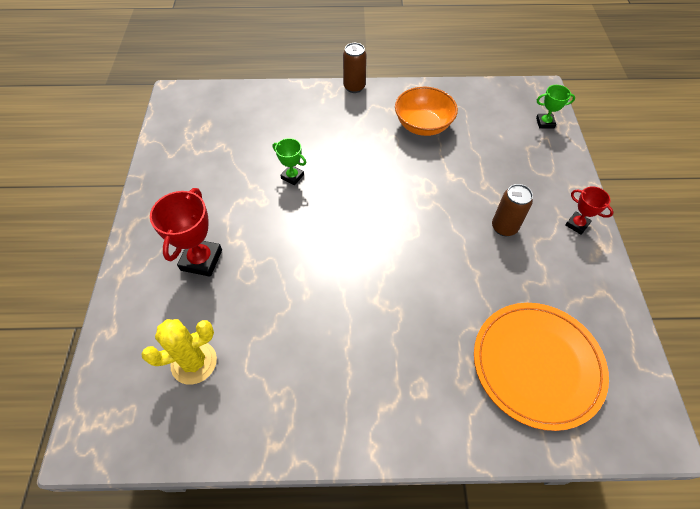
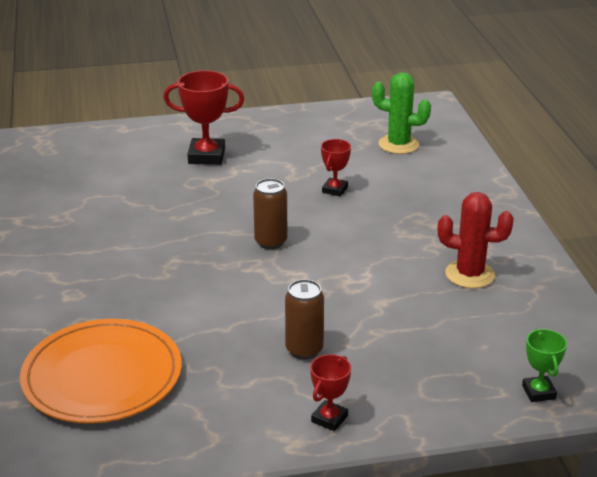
camera: 80 degrees right, 25 degrees down
yellow cactus [141,319,217,385] -> none
green trophy [273,138,306,185] -> red trophy [321,139,351,197]
brown can [343,43,366,93] -> brown can moved to [253,178,287,249]
orange bowl [395,87,458,136] -> red cactus [438,192,514,288]
none -> green cactus [372,72,431,154]

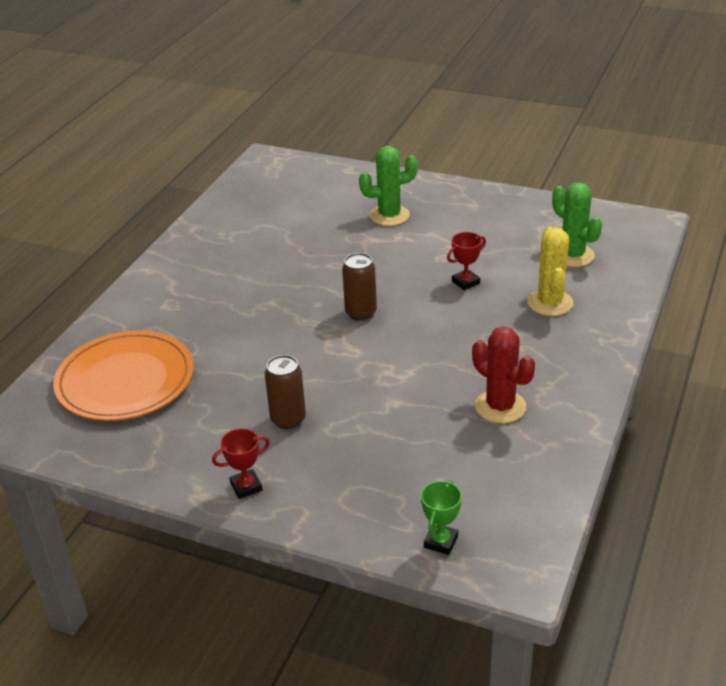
camera: 35 degrees right, 5 degrees up
red trophy [164,70,244,165] -> green cactus [359,146,418,226]
none -> yellow cactus [527,227,573,316]

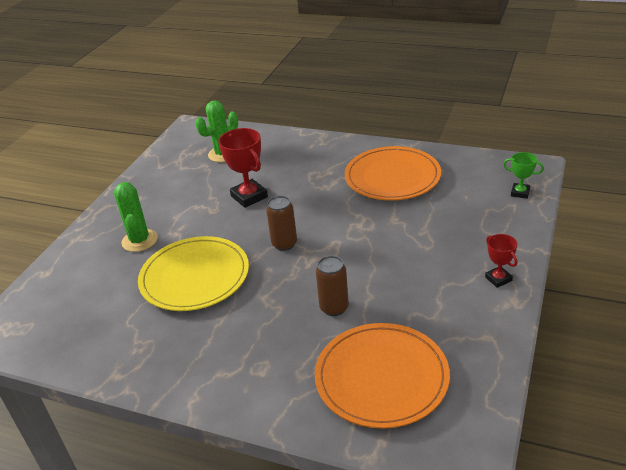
camera: 90 degrees left, 0 degrees up
brown can [265,355,306,429] -> brown can moved to [316,256,349,316]
red trophy [447,232,486,290] -> red trophy [218,128,268,208], size x1.74
red cactus [472,326,535,423] -> orange plate [345,146,441,201]
yellow cactus [527,227,573,316] -> none
none -> yellow plate [138,236,249,311]

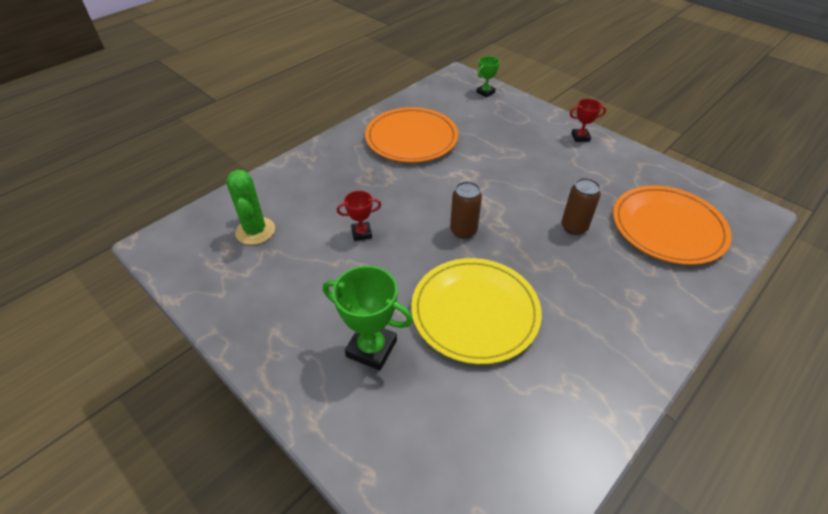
camera: 70 degrees left, 10 degrees up
green cactus [114,182,158,252] -> green trophy [323,266,413,370]
red trophy [218,128,268,208] -> red trophy [337,191,381,241], size x0.57

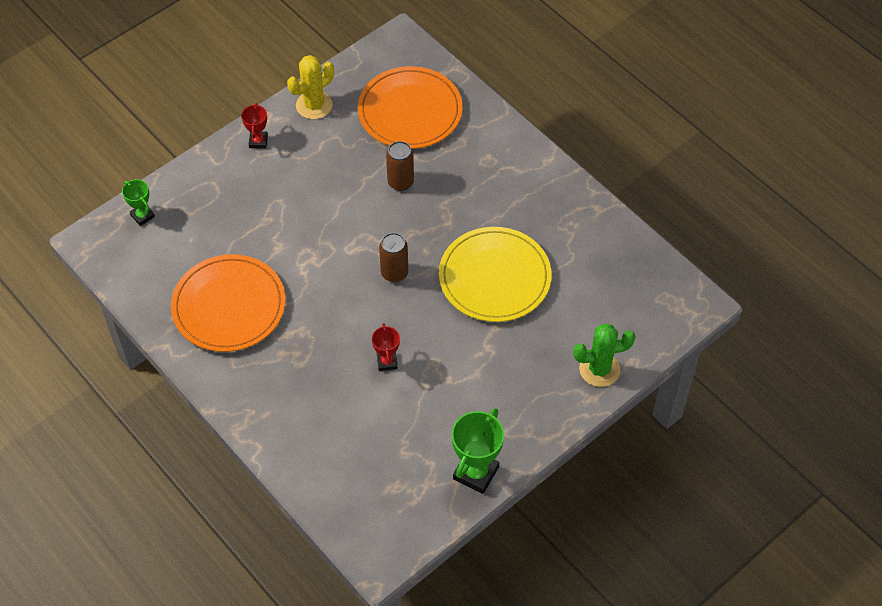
camera: 85 degrees left, 10 degrees up
green cactus [226,170,275,245] -> green cactus moved to [573,323,635,387]
green trophy [323,266,413,370] -> green trophy moved to [451,408,504,494]
none -> yellow cactus [287,55,334,119]

